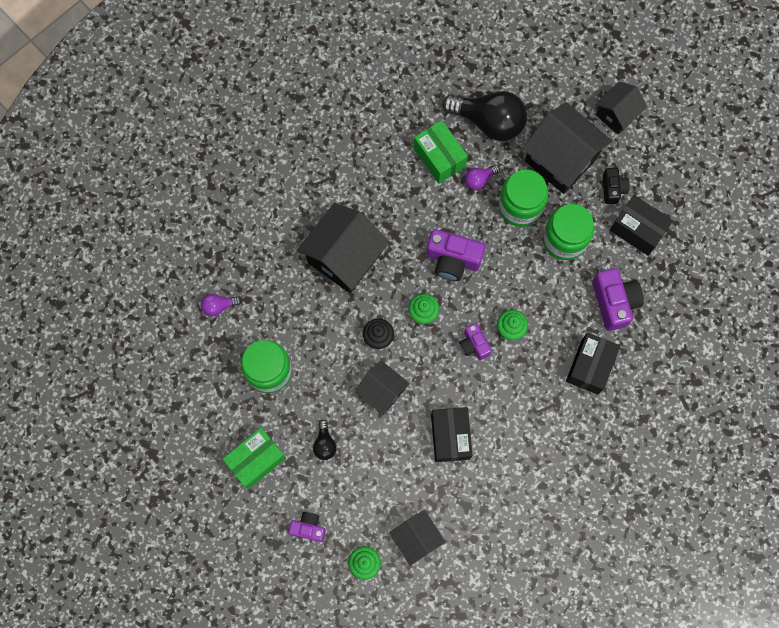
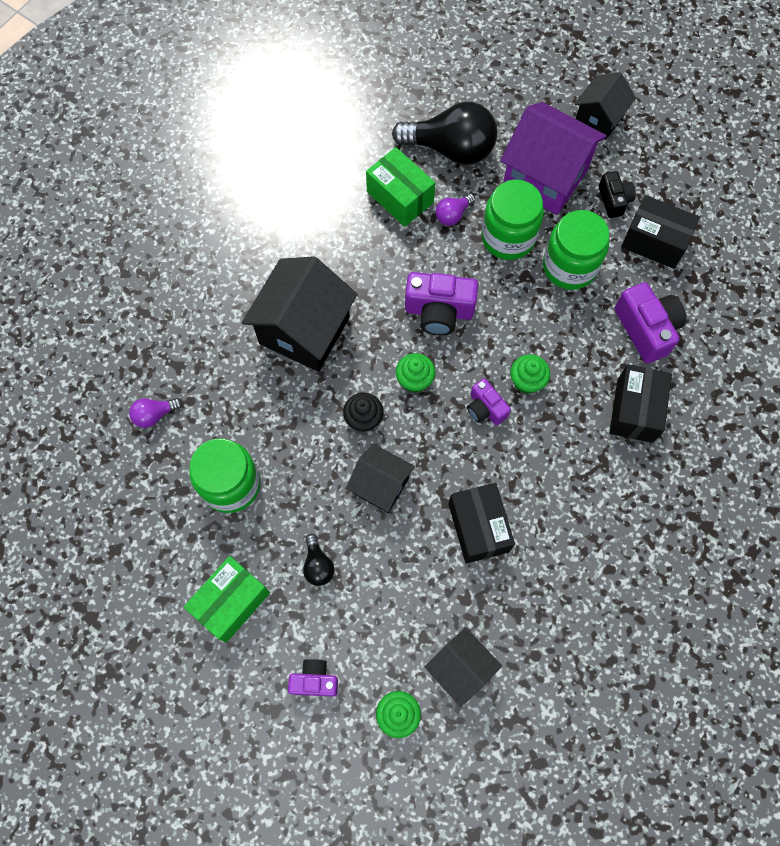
camera: 10 degrees left, 5 degrees down
black house [522,102,612,194] -> purple house [500,102,607,215]

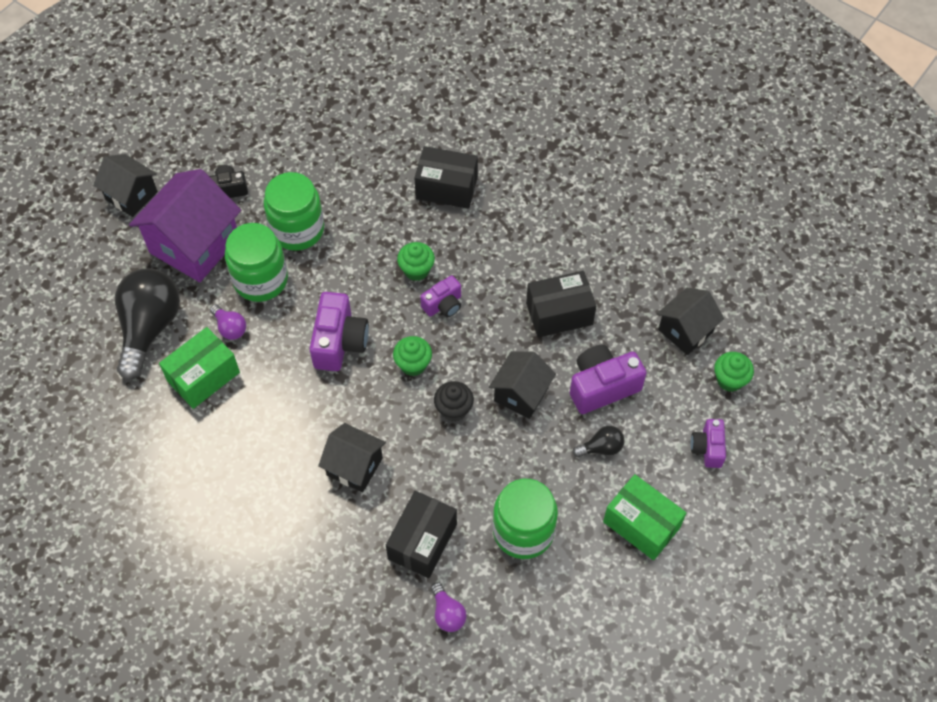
camera: 90 degrees left, 10 degrees down
black house [242,256,358,372] -> black house [318,423,386,492], size x0.59
purple camera [615,282,687,364] -> purple camera moved to [570,345,647,414]
black box [621,195,700,269] -> black box moved to [386,491,457,578]

